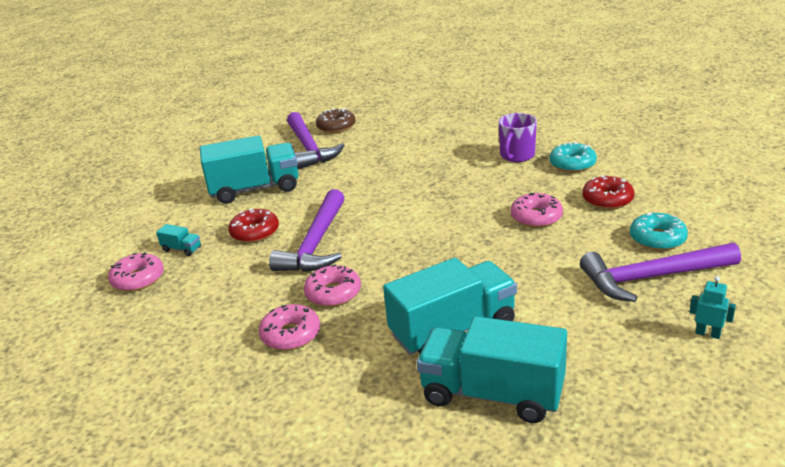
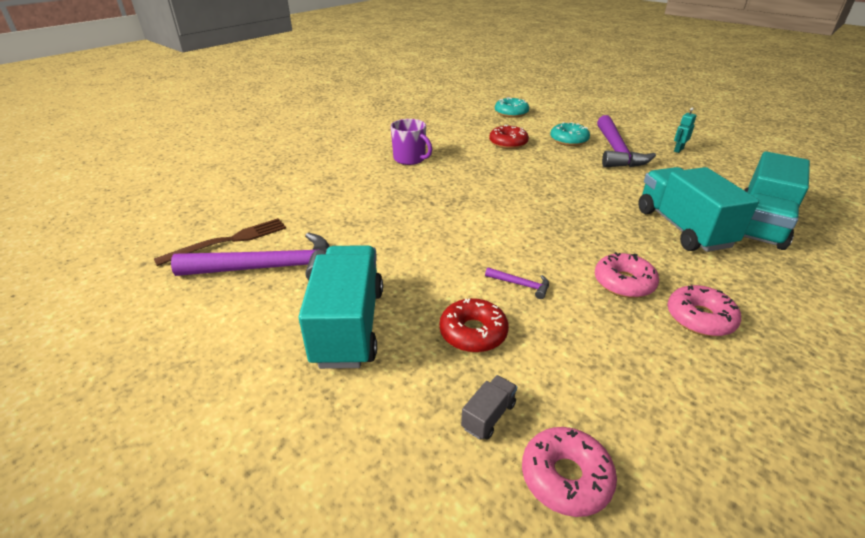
camera: 80 degrees left, 5 degrees up
turquoise truck [156,224,201,256] -> grey truck [461,375,517,440]
purple hammer [269,189,345,272] -> purple hammer [485,267,549,299], size x0.41
brown donut [316,108,356,133] -> brown fork [154,218,286,266]
pink donut [511,193,563,228] -> none
turquoise donut [549,142,597,172] -> turquoise donut moved to [495,97,529,118]

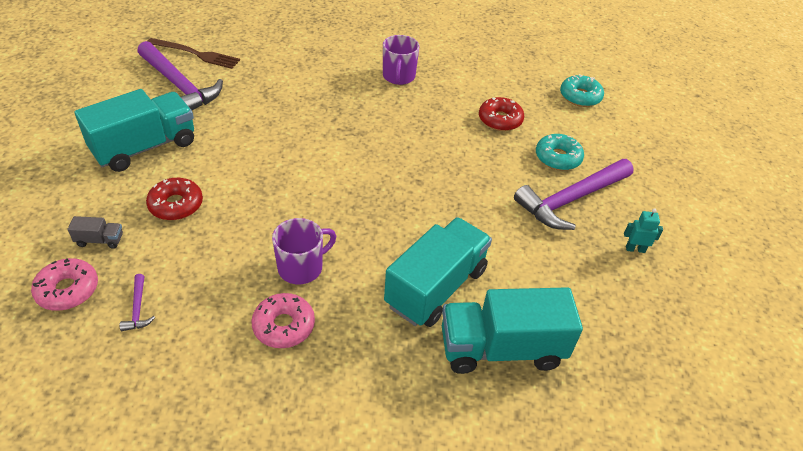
camera: 50 degrees right, 10 degrees up
purple hammer [485,267,549,299] -> purple hammer moved to [120,274,155,331]
pink donut [595,252,659,298] -> purple mug [272,218,336,284]

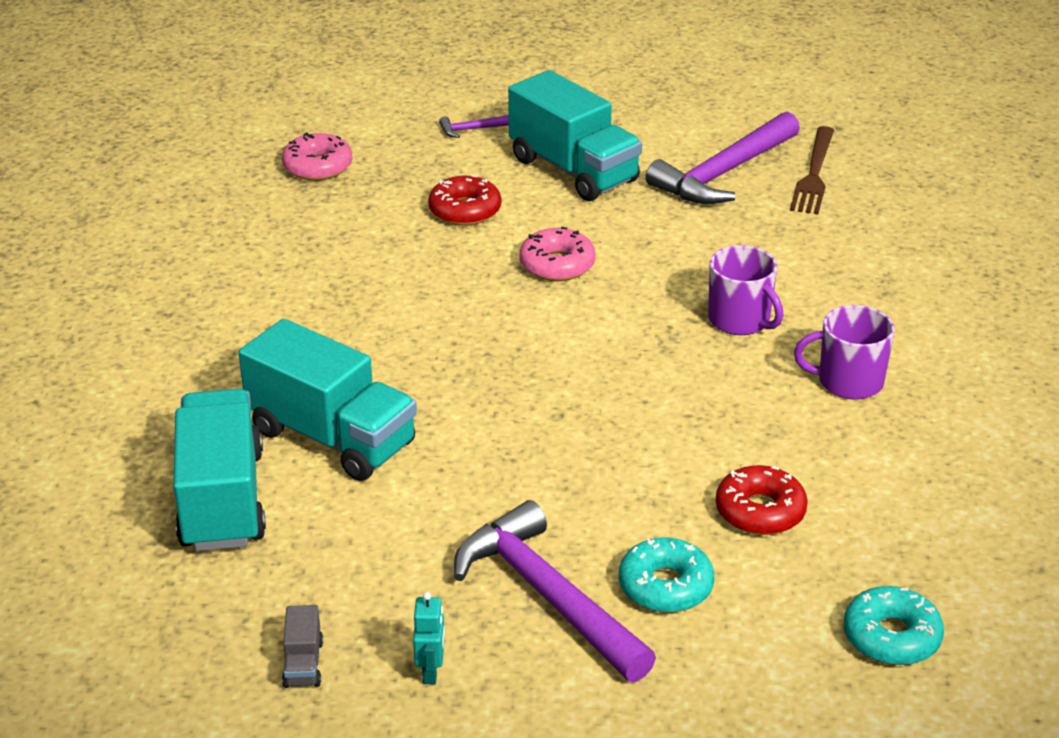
camera: 90 degrees right, 10 degrees down
grey truck [68,216,123,249] -> grey truck moved to [282,605,323,688]
purple hammer [120,274,155,331] -> purple hammer moved to [439,115,509,138]
pink donut [251,293,315,348] -> pink donut moved to [519,227,596,281]
purple mug [272,218,336,284] -> purple mug moved to [708,245,783,335]

